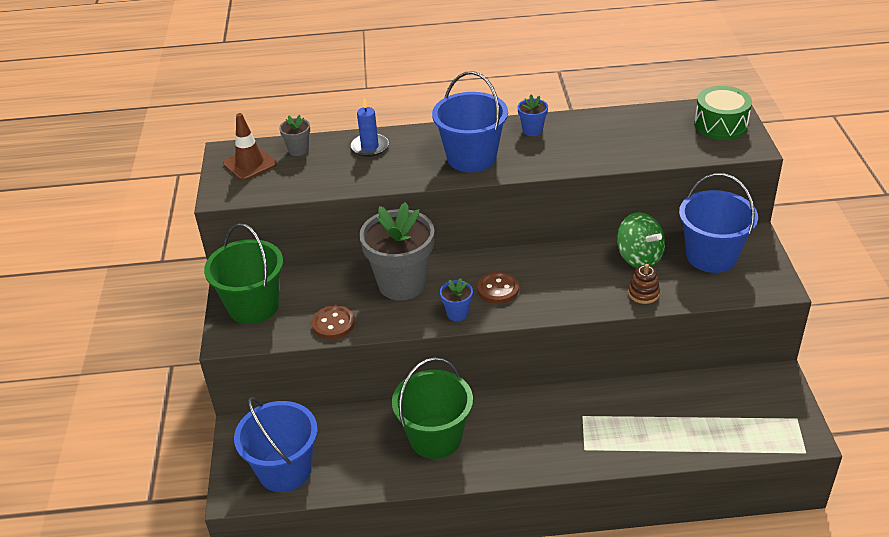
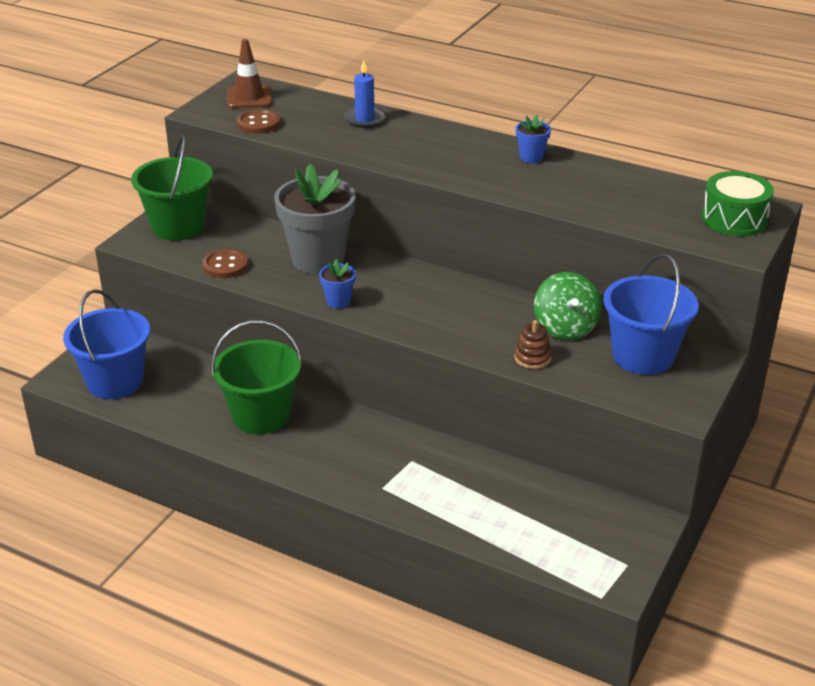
camera: 30 degrees right, 5 degrees down
grey flower pot [279,115,310,156] -> none
blue bucket [432,71,508,172] -> none
brown button [477,272,519,304] -> brown button moved to [237,109,280,134]

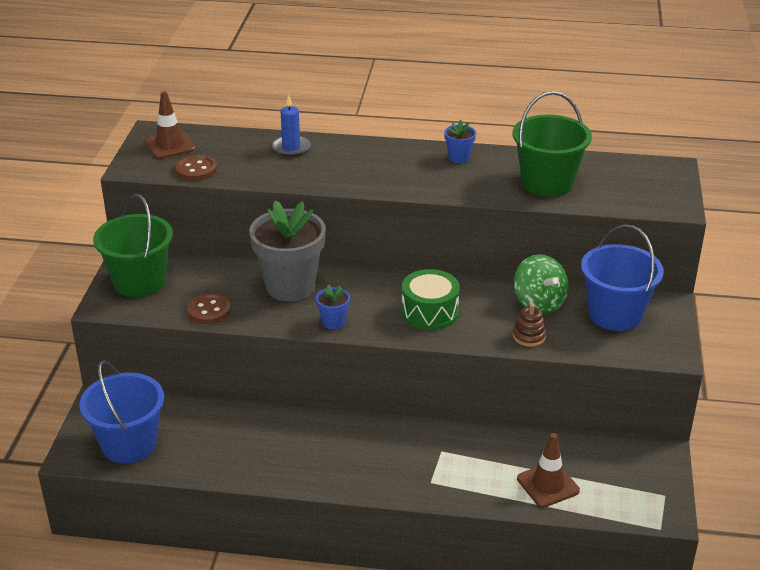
camera: 20 degrees left, 0 degrees up
green bucket [211,320,302,434] -> green bucket moved to [513,91,592,197]
green drum [702,171,774,236] -> green drum moved to [401,269,460,330]
none -> brown traffic cone [517,433,580,508]

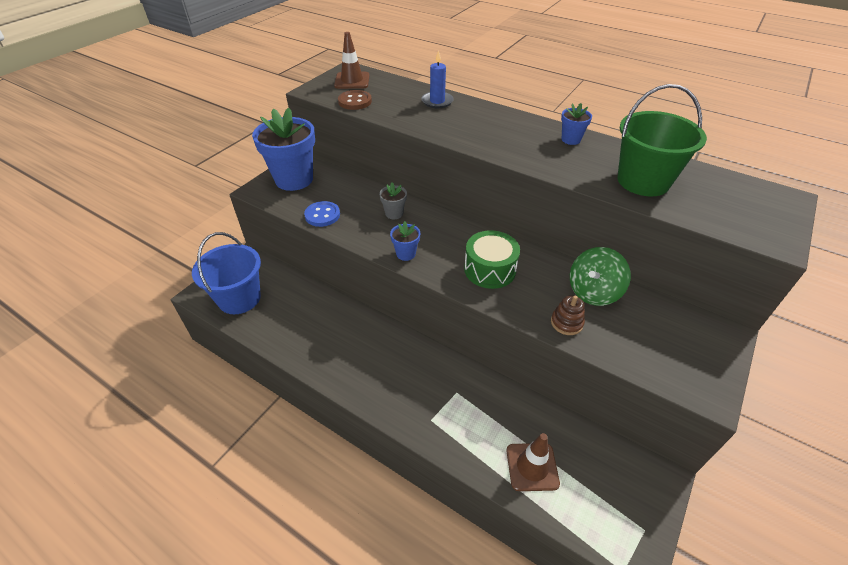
camera: 25 degrees right, 10 degrees up
green bucket [93,194,173,297] -> blue flower pot [252,107,315,191]
brown button [187,293,231,324] -> blue button [304,201,340,227]
grey flower pot [249,201,326,302] -> grey flower pot [379,182,407,219], size x0.44
green spinning top [514,254,568,315] -> green spinning top turned 45 degrees clockwise [570,247,631,306]
blue bucket [581,225,664,331] -> none

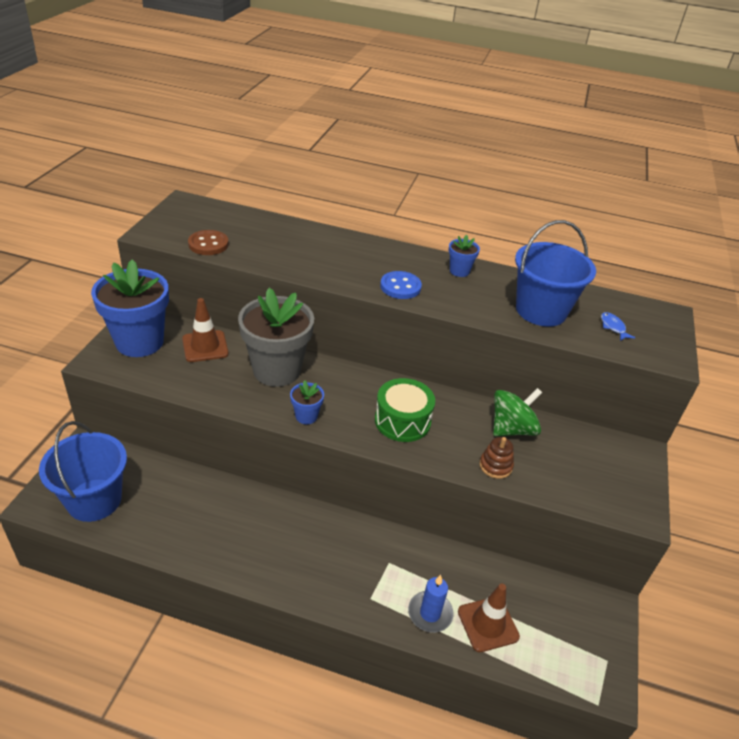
camera: 20 degrees left, 5 degrees down
blue button [304,201,340,227] -> blue button moved to [380,271,422,299]
brown traffic cone [334,32,369,89] -> brown traffic cone moved to [182,298,229,362]
grey flower pot [379,182,407,219] -> grey flower pot [238,288,314,387], size x2.28
blue candle [421,50,454,108] -> blue candle moved to [408,575,454,633]
green spinning top [570,247,631,306] -> green spinning top turned 150 degrees counterclockwise [493,388,542,436]
green bucket [617,84,707,197] -> blue bucket [515,220,596,327]
none -> blue fish [601,312,635,341]

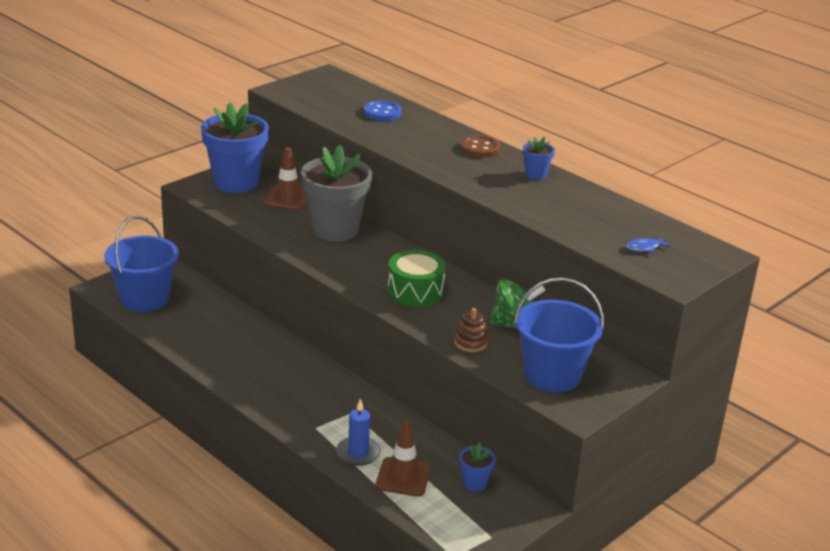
camera: 30 degrees right, 10 degrees down
brown button [188,230,229,255] -> brown button moved to [461,135,500,158]
blue flower pot [290,380,324,424] -> blue flower pot moved to [459,443,496,492]
blue button [380,271,422,299] -> blue button moved to [364,100,402,121]
blue bucket [515,220,596,327] -> blue bucket moved to [514,277,604,392]
blue fish [601,312,635,341] -> blue fish turned 120 degrees counterclockwise [626,237,671,253]

